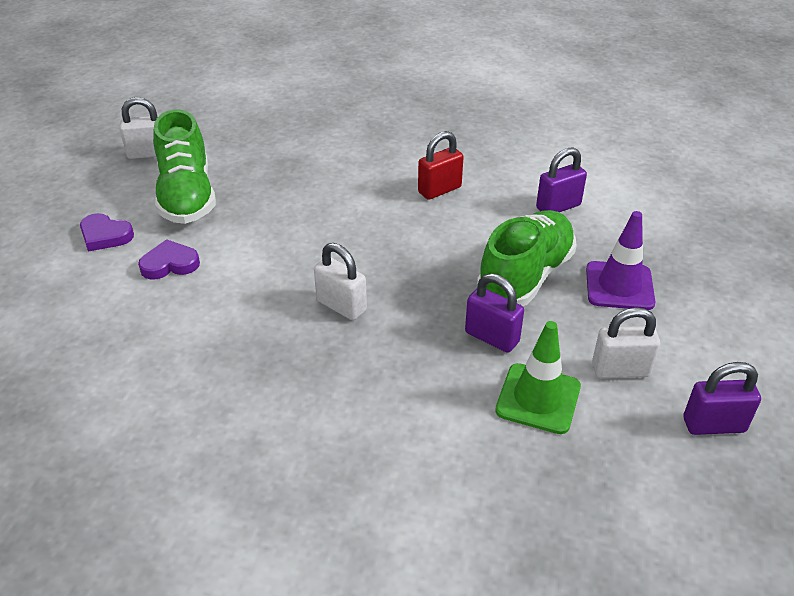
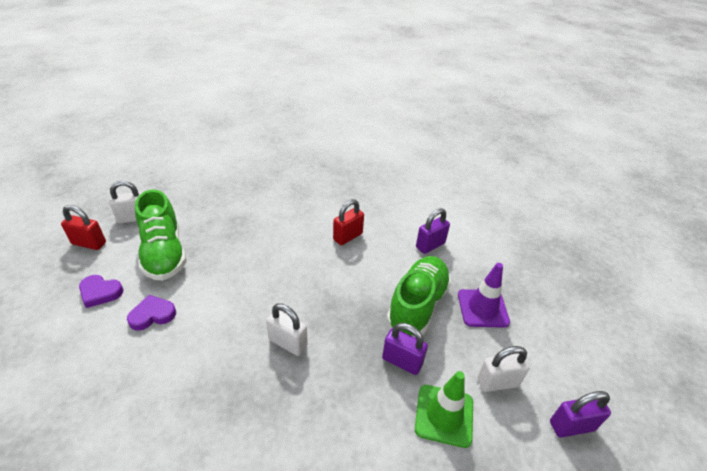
camera: 10 degrees left, 0 degrees up
none -> red padlock [61,205,106,250]

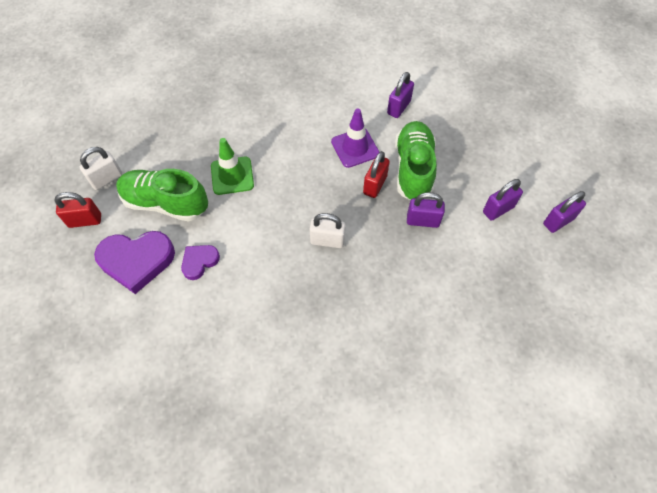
camera: 20 degrees left, 20 degrees up
purple heart [79,275,123,308] -> purple heart [94,231,175,294], size x1.84
green shoe [135,189,186,280] -> green shoe turned 150 degrees clockwise [116,169,208,222]
red padlock [333,199,364,245] -> red padlock moved to [363,151,390,198]
green traffic cone [415,371,473,448] -> green traffic cone moved to [211,138,254,195]
purple traffic cone [458,263,510,328] -> purple traffic cone moved to [331,108,379,168]
white padlock [477,346,530,392] -> purple padlock [483,179,523,221]

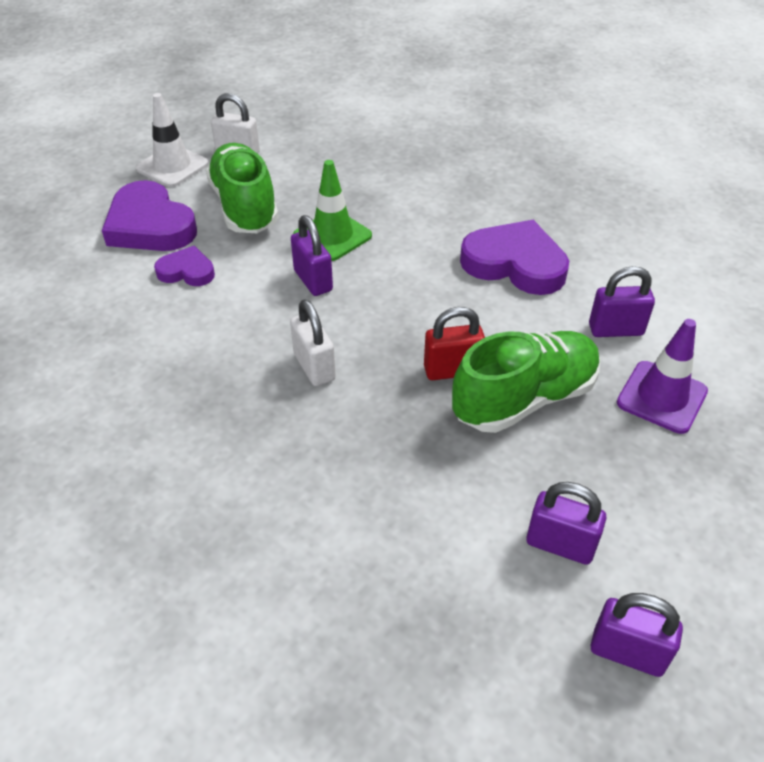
camera: 55 degrees right, 15 degrees down
red padlock [54,192,101,228] -> white traffic cone [136,93,209,187]
purple traffic cone [331,108,379,168] -> purple traffic cone moved to [617,319,708,434]
purple padlock [407,192,445,228] -> purple padlock moved to [291,215,333,296]
none -> purple heart [460,220,569,295]

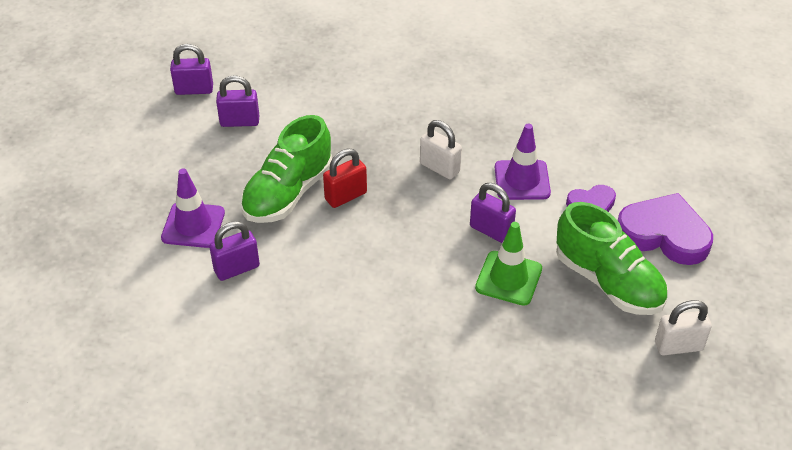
camera: 155 degrees right, 0 degrees up
white traffic cone [136,93,209,187] -> none
purple heart [460,220,569,295] -> none
none -> purple traffic cone [495,123,551,200]

